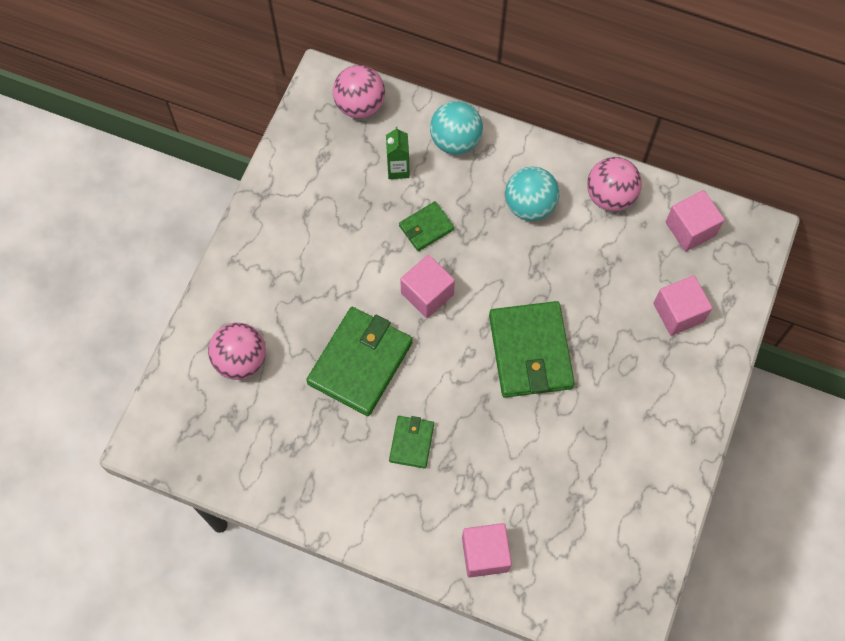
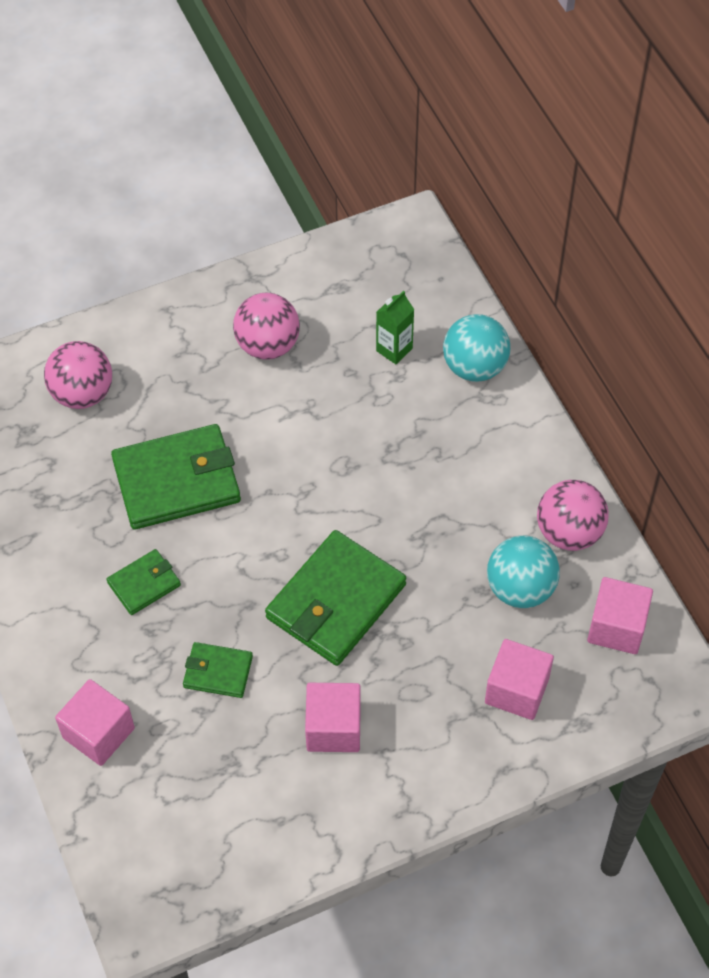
camera: 45 degrees right, 10 degrees down
pink ball [333,65,385,119] -> pink ball moved to [233,293,300,360]
green wallet [399,201,455,251] -> green wallet moved to [183,642,253,698]
pink cube [400,255,455,318] -> pink cube moved to [305,683,361,752]
turquoise ball [505,167,560,221] -> turquoise ball moved to [487,536,560,608]

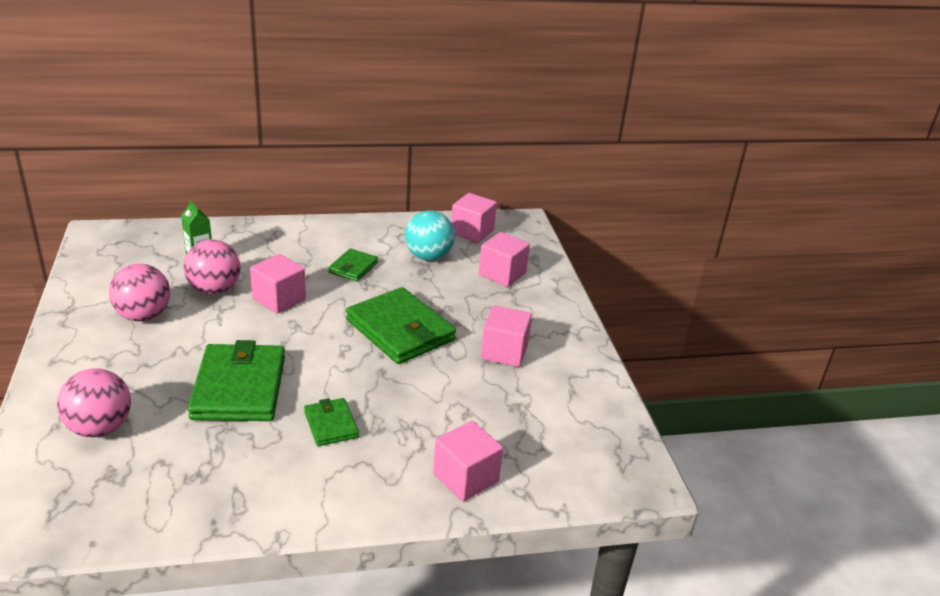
camera: 80 degrees left, 25 degrees down
green wallet [183,642,253,698] -> green wallet moved to [328,249,378,282]
turquoise ball [443,314,510,382] -> none
pink ball [537,480,609,551] -> pink ball moved to [183,240,241,294]
none -> pink cube [250,254,306,314]

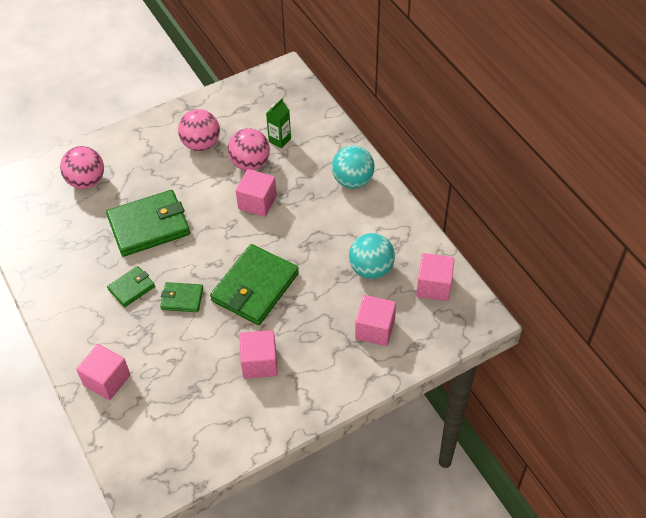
camera: 75 degrees right, 20 degrees up
green wallet [328,249,378,282] -> green wallet moved to [160,282,203,312]
none -> turquoise ball [332,145,375,189]

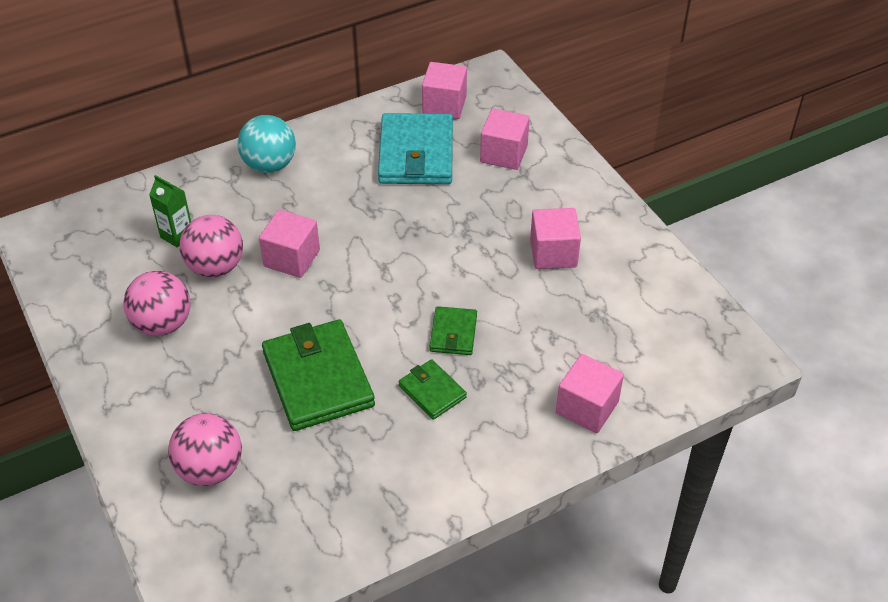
camera: 90 degrees left, 5 degrees down
green wallet [210,244,299,325] -> none
turquoise ball [349,233,395,279] -> turquoise wallet [378,113,453,184]

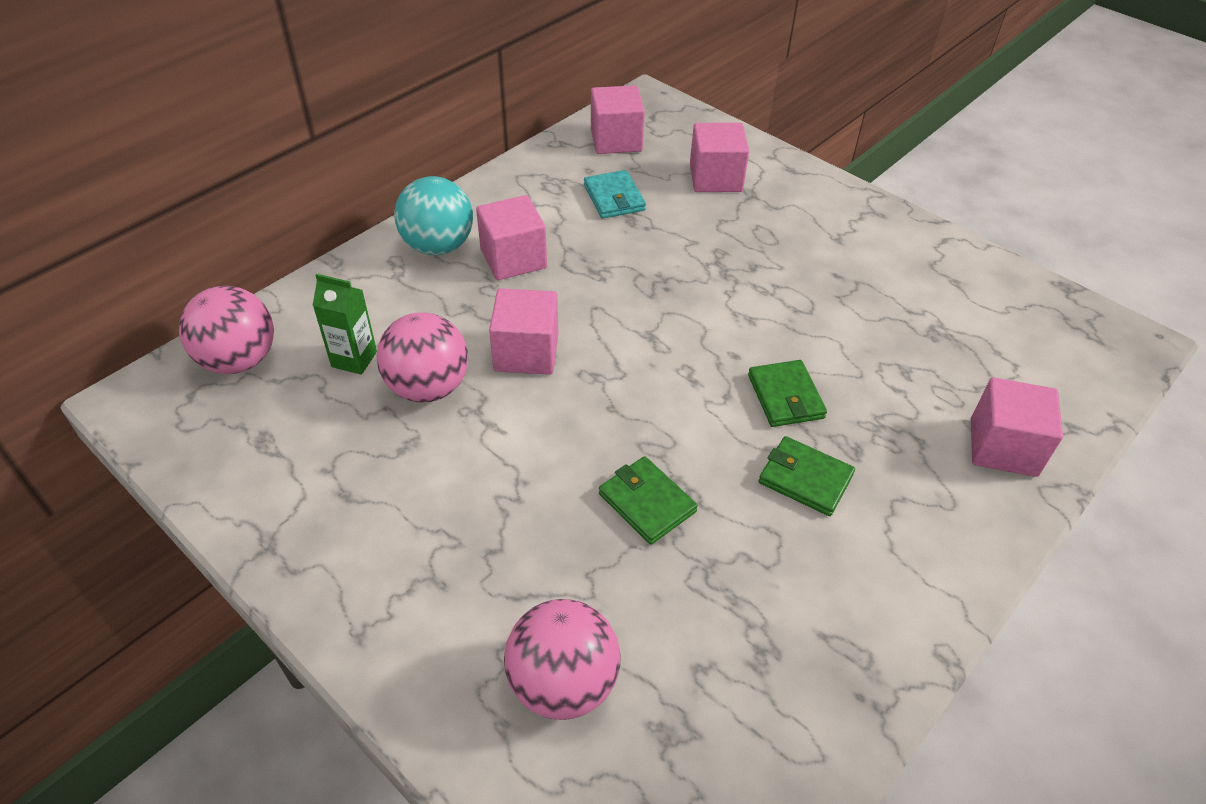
camera: 20 degrees left, 0 degrees up
pink ball [123,271,191,336] -> pink ball moved to [179,286,274,374]
green wallet [262,319,375,431] -> green wallet [599,456,698,545], size x0.51
turquoise wallet [378,113,453,184] -> turquoise wallet [584,170,646,219], size x0.51
pink cube [530,208,581,269] -> pink cube moved to [476,195,547,280]

